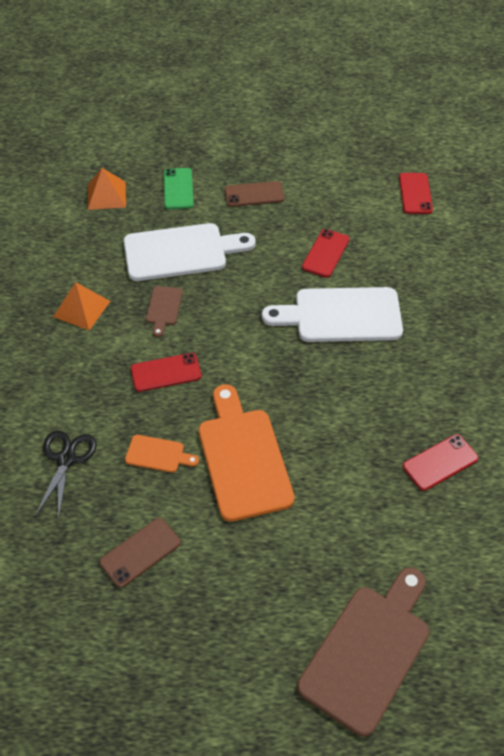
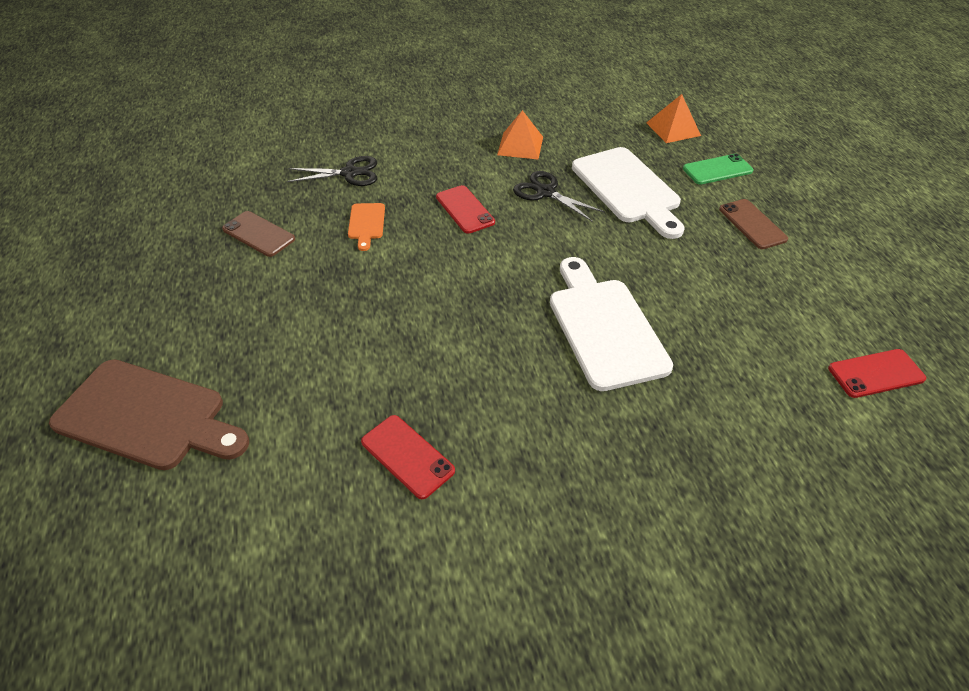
camera: 75 degrees right, 5 degrees down
brown cutting board [146,286,183,337] -> black scissors [513,171,605,221]
orange cutting board [199,384,294,522] -> none
red phone [302,229,350,278] -> none

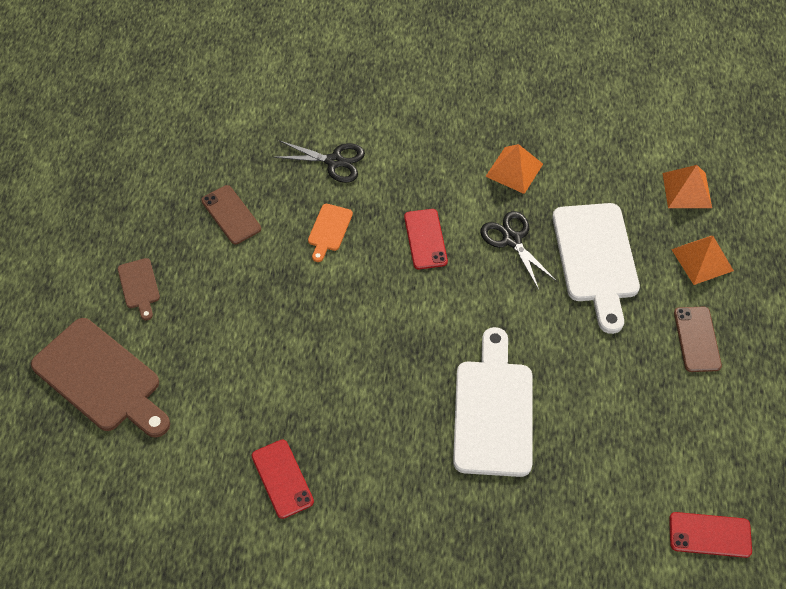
camera: 20 degrees right, 10 degrees up
green phone [683,154,753,185] -> orange pyramid [671,236,734,285]
none -> brown cutting board [118,258,160,320]

